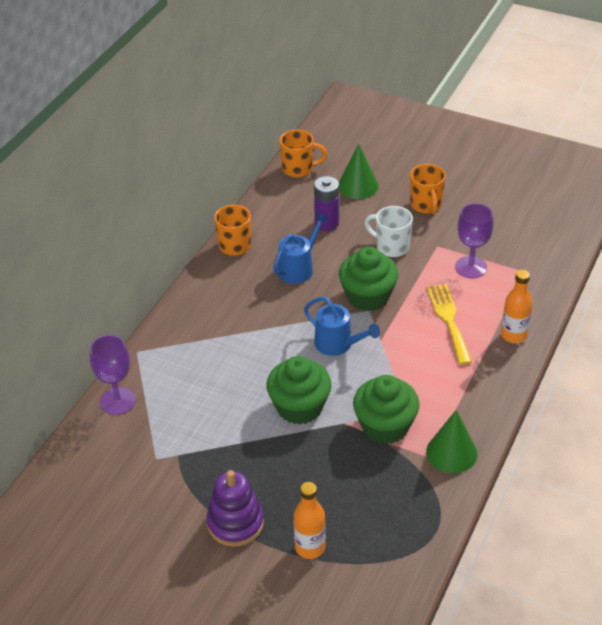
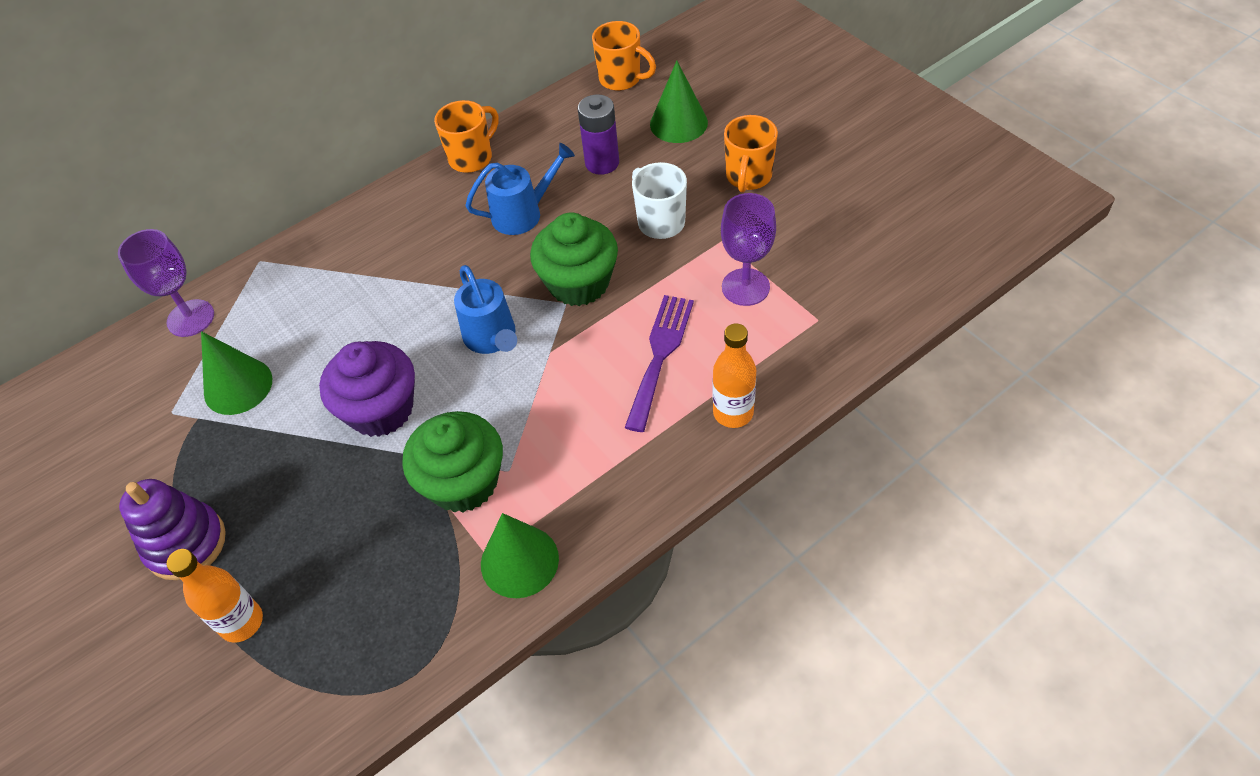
camera: 30 degrees right, 10 degrees up
green cupcake [266,356,332,425] -> purple cupcake [319,341,415,437]
yellow fork [427,284,472,365] -> purple fork [625,295,694,432]
none -> green cone [201,331,272,415]

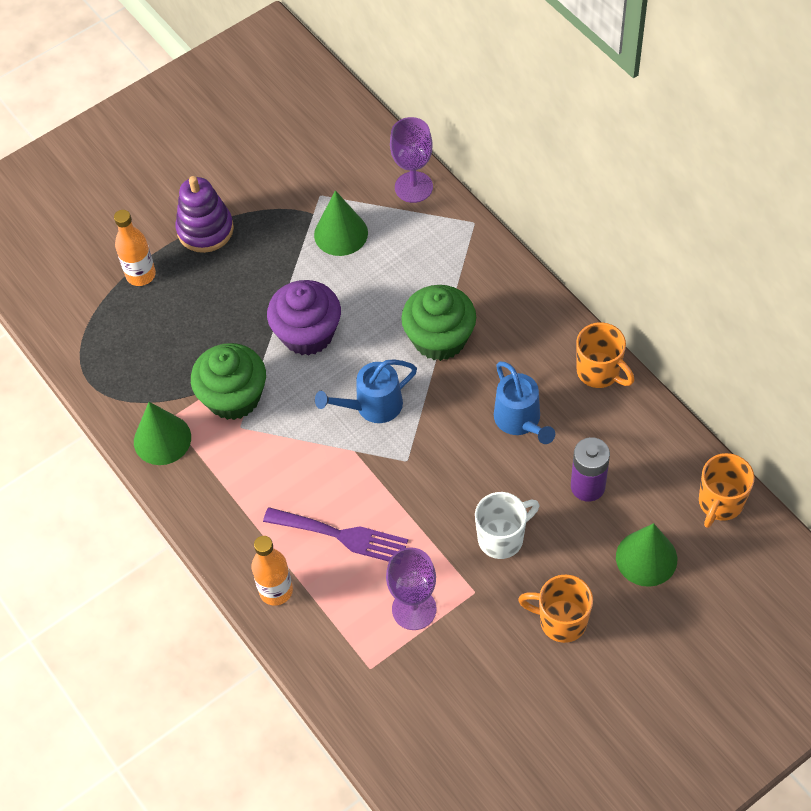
camera: 90 degrees right, 5 degrees up
green cupcake [530,213,618,306] -> green cupcake moved to [401,285,476,361]

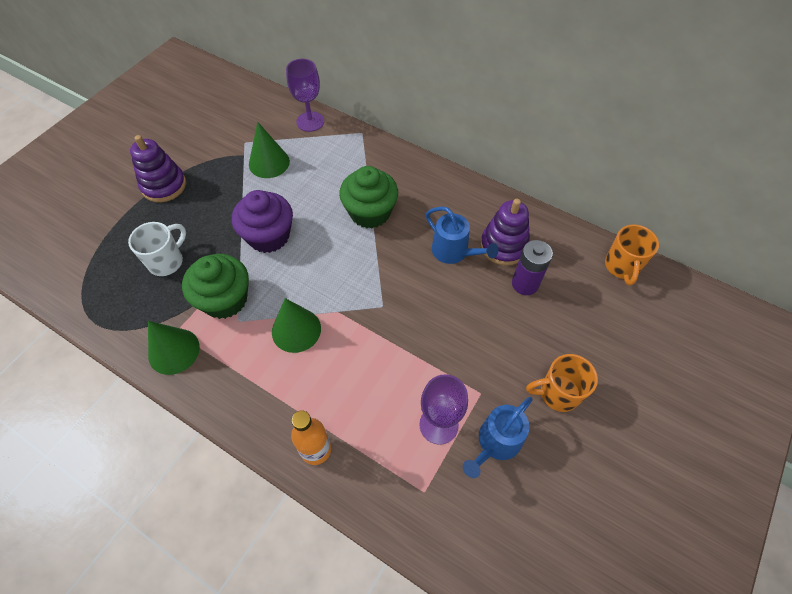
camera: 25 degrees left, 0 degrees up
orange bottle [114,210,156,286] -> none
purple fork [263,507,408,562] -> none
blue watering can [315,359,417,423] -> blue watering can moved to [463,397,533,478]
white mug [475,492,539,559] -> white mug moved to [128,222,186,276]
orange mug [576,322,634,388] -> none
green cone [616,523,677,587] -> green cone moved to [272,298,321,353]
none -> purple stacking toy [480,199,530,266]

